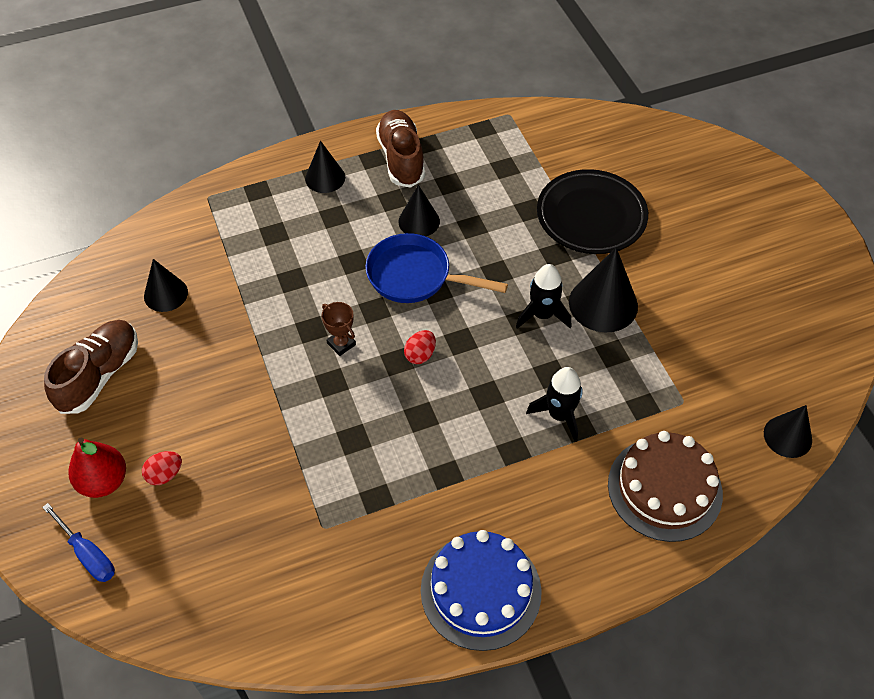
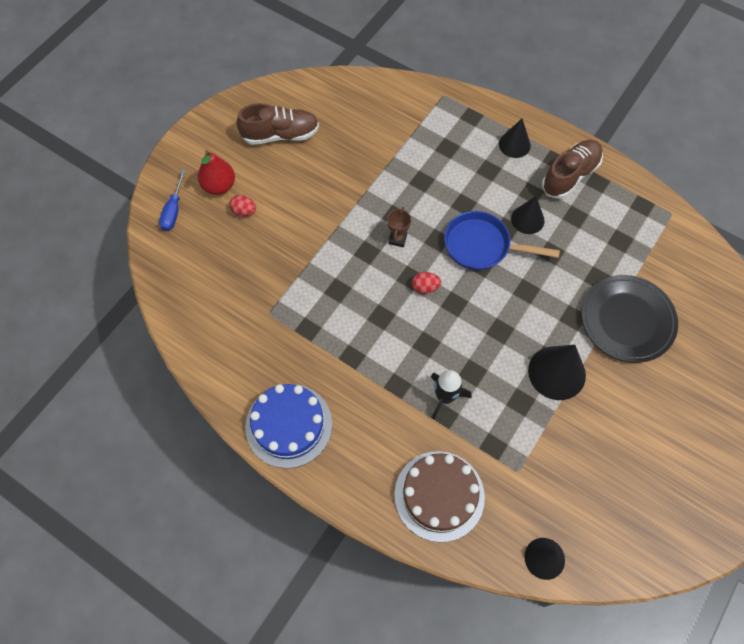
camera: 55 degrees right, 10 degrees up
black cone [144,259,188,312] -> none
blue pan [365,233,508,303] -> blue pan turned 60 degrees counterclockwise [444,211,560,270]
black rocket [516,264,571,329] -> none

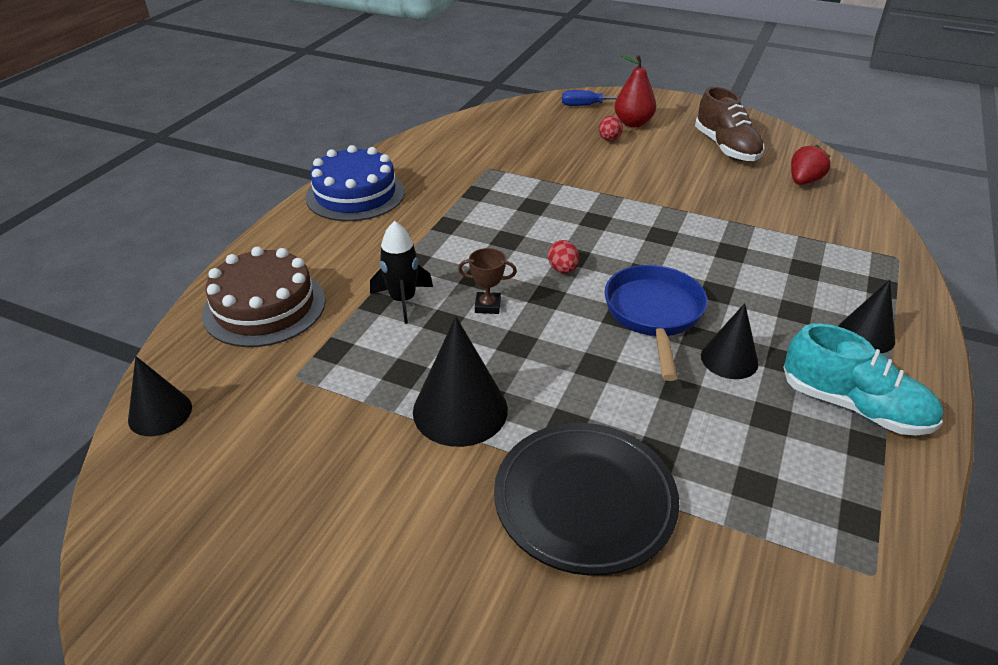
camera: 80 degrees right, 25 degrees down
brown trophy [387,207,411,247] -> brown trophy moved to [458,248,517,314]
brown shoe [542,140,603,199] -> turquoise shoe [783,323,943,436]
none -> red strawberry [791,145,831,185]

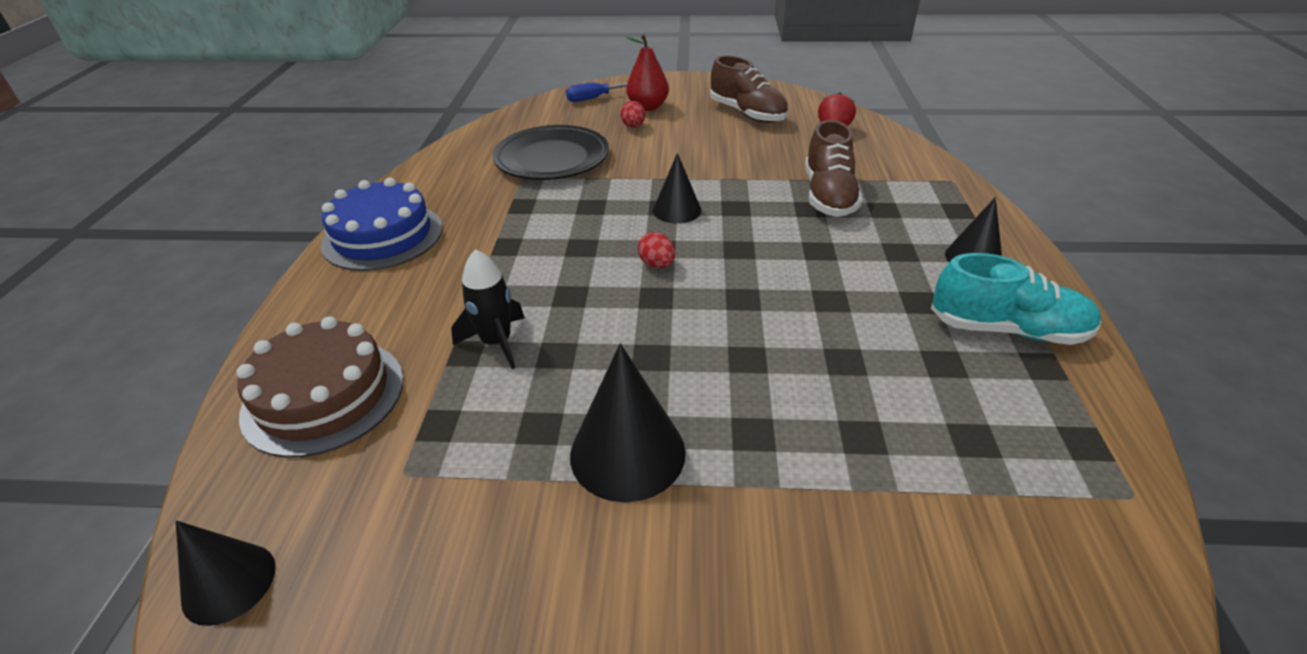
camera: 20 degrees left, 0 degrees up
brown trophy [458,248,517,314] -> none
black plate [494,423,679,576] -> black plate moved to [492,125,609,180]
blue pan [605,265,708,381] -> none
black cone [701,303,758,379] -> black cone moved to [653,153,701,224]
none -> brown shoe [805,120,862,217]

